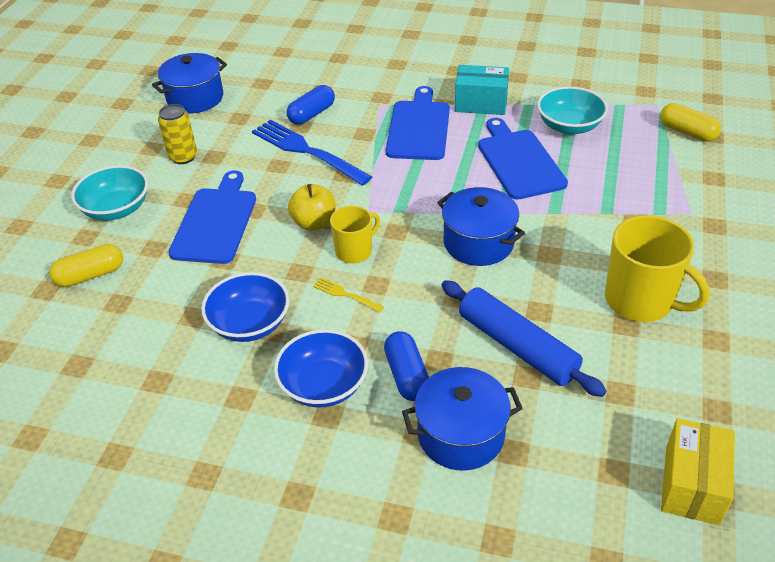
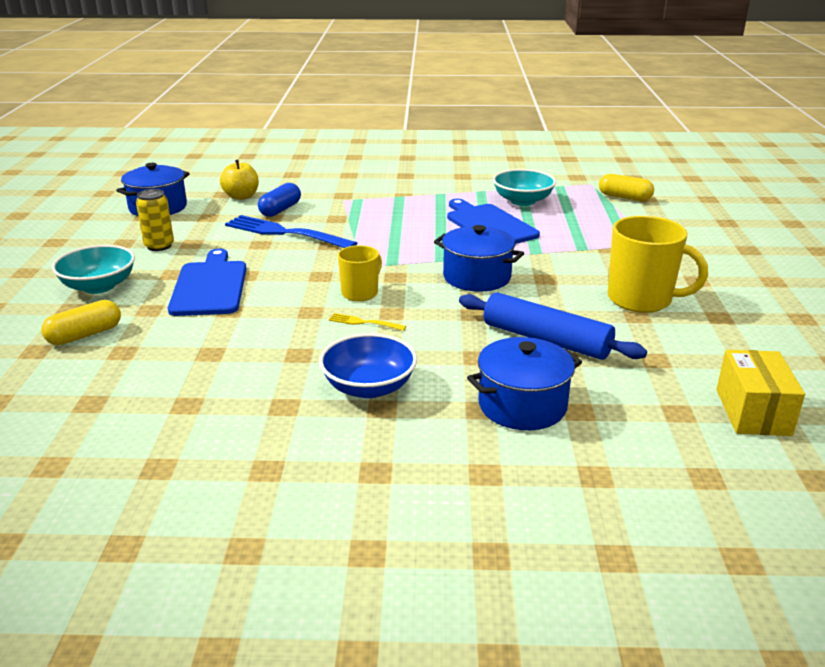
camera: 15 degrees left, 15 degrees down
blue bowl [201,272,290,342] -> none
yellow apple [288,184,336,231] -> yellow apple moved to [220,160,259,200]
blue capsule [384,331,429,401] -> none
blue cutting board [386,86,450,160] -> none
turquoise box [455,65,509,115] -> none

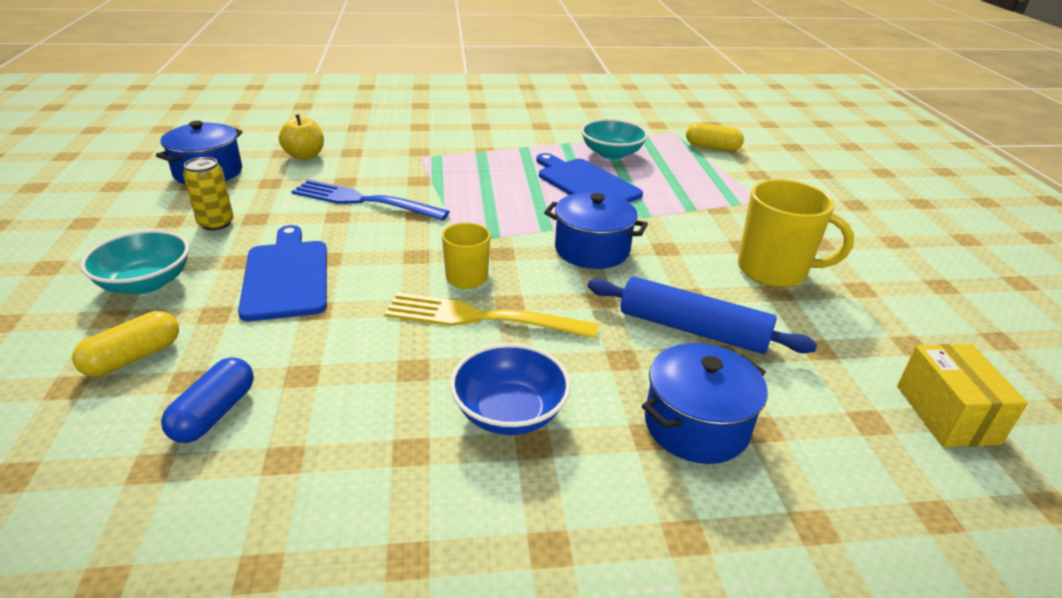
camera: 10 degrees left, 5 degrees up
blue capsule [258,183,301,217] -> blue capsule moved to [161,357,254,443]
yellow fork [329,313,406,331] -> yellow fork [384,293,598,339], size x2.28

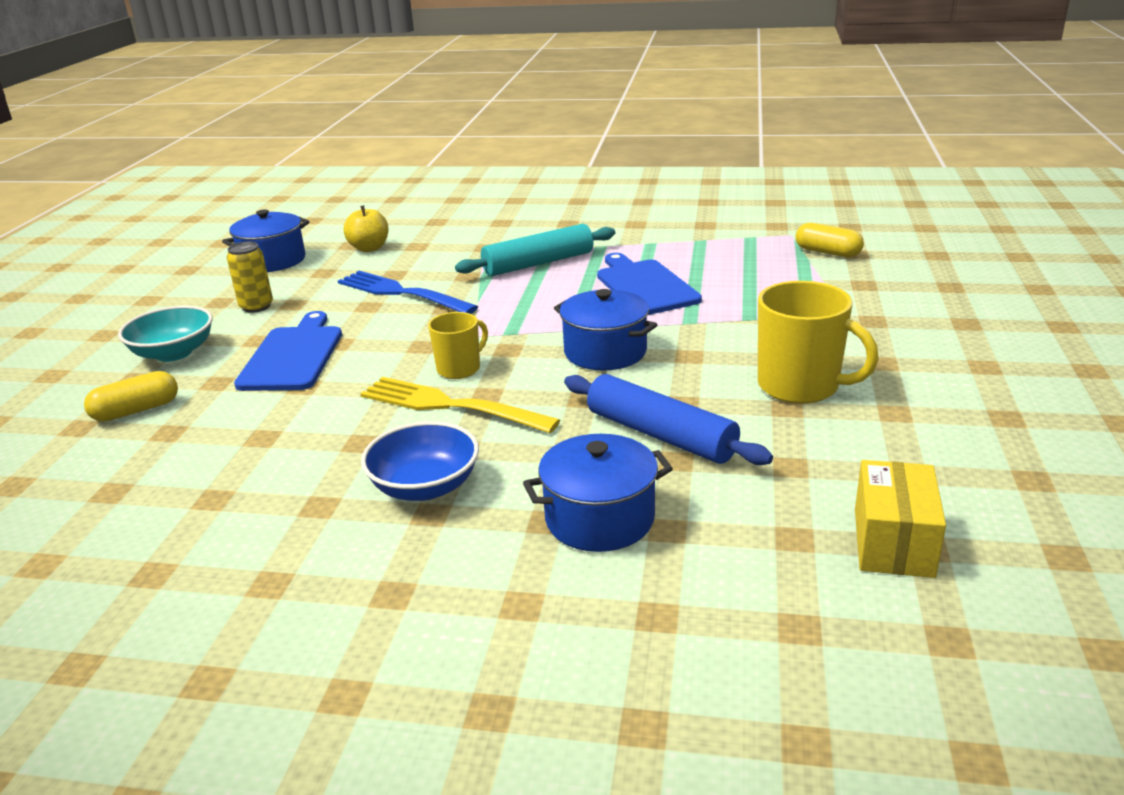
camera: 20 degrees right, 5 degrees down
blue capsule [161,357,254,443] -> none
turquoise bowl [581,119,648,159] -> none
none -> turquoise rolling pin [455,224,615,276]

